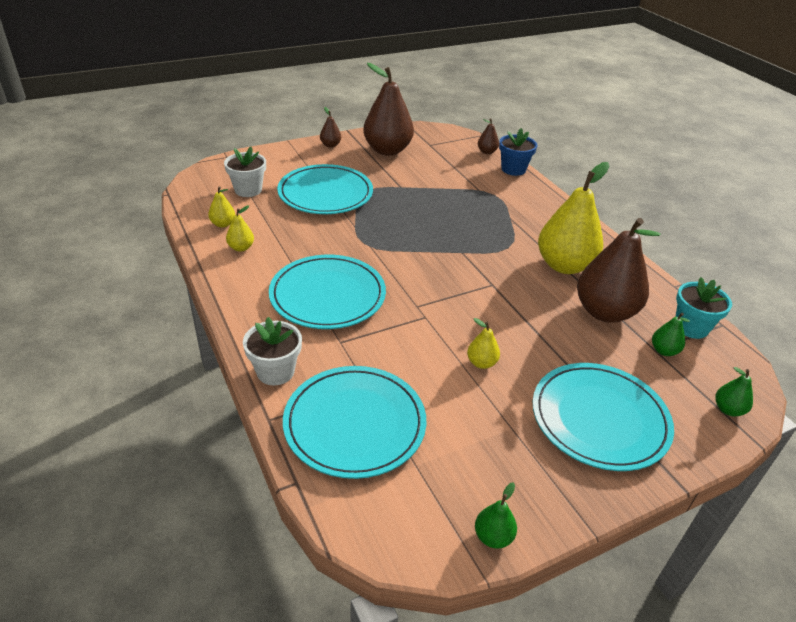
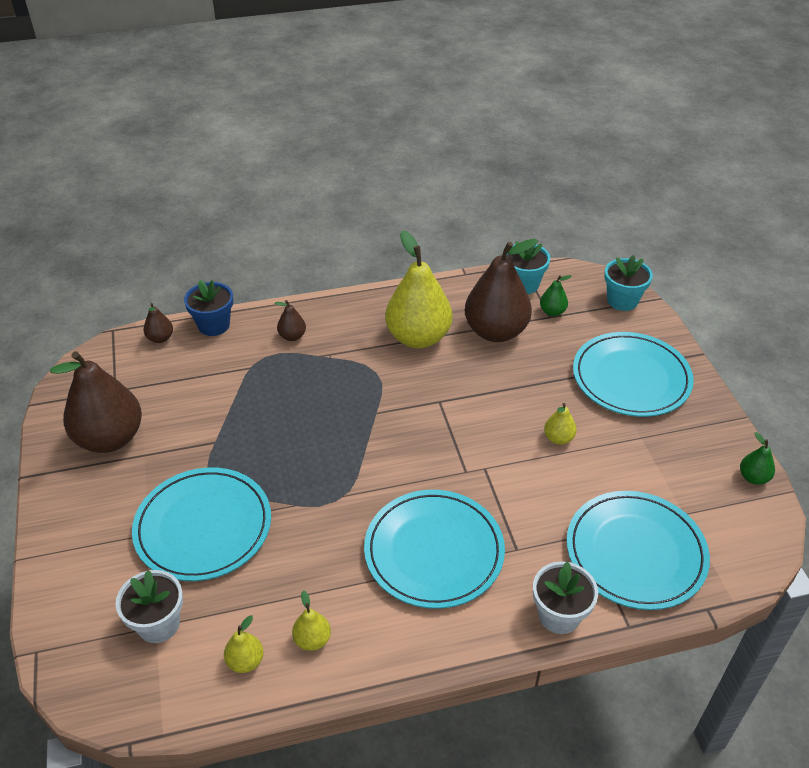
camera: 75 degrees left, 5 degrees up
brown pear [320,107,341,148] -> brown pear moved to [275,300,306,341]
green pear [715,367,753,417] -> turquoise flower pot [604,255,653,311]

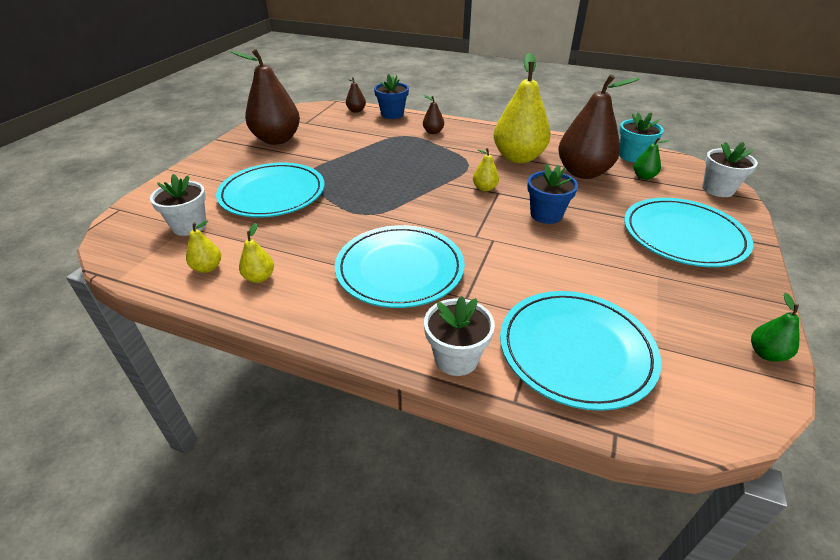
camera: 35 degrees right, 5 degrees down
yellow pear [544,403,577,445] -> yellow pear moved to [473,148,499,192]
turquoise flower pot [604,255,653,311] -> white flower pot [702,142,758,197]
none -> blue flower pot [527,164,578,224]

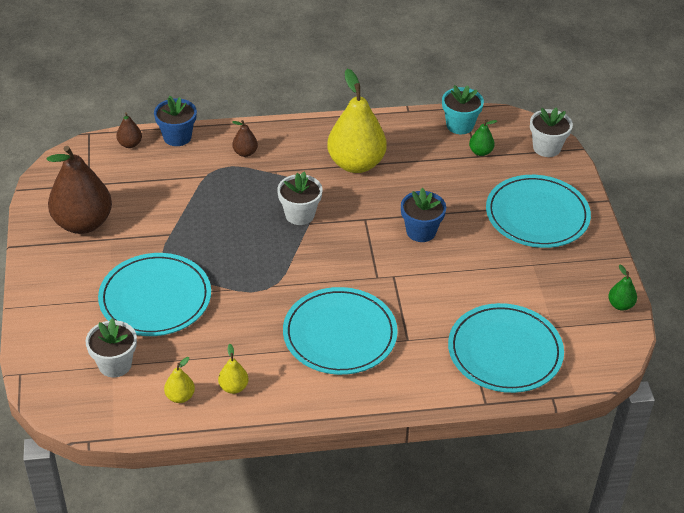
camera: 30 degrees left, 5 degrees up
white flower pot [424,296,495,376] -> white flower pot moved to [277,172,322,225]
yellow pear [473,148,499,192] -> none
brown pear [558,74,640,179] -> none

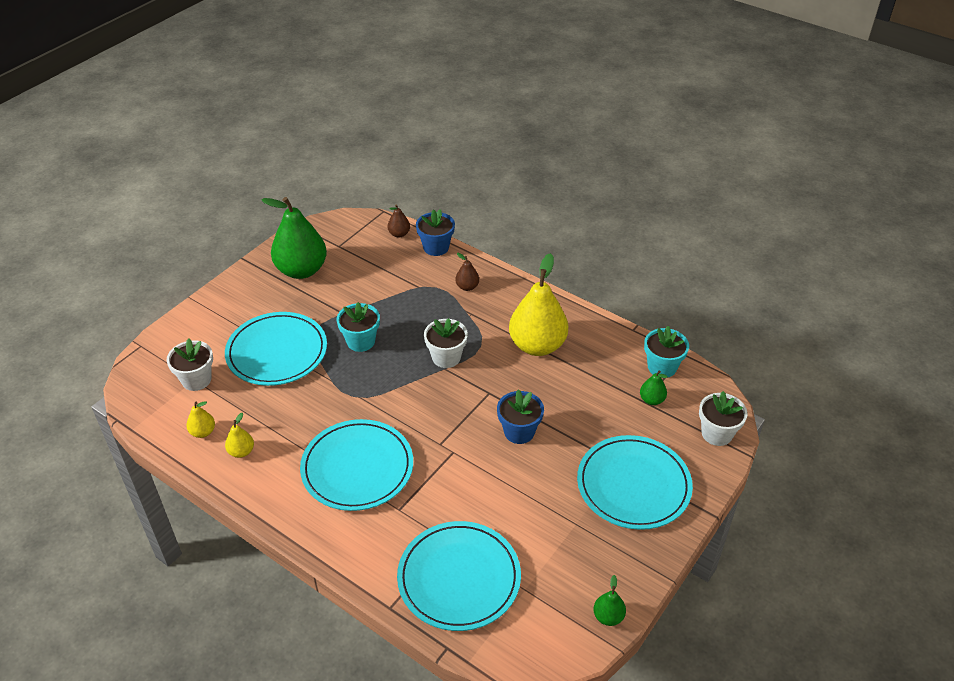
camera: 45 degrees right, 0 degrees up
brown pear [47,146,112,234] -> green pear [262,197,327,279]
none -> turquoise flower pot [336,302,380,352]

